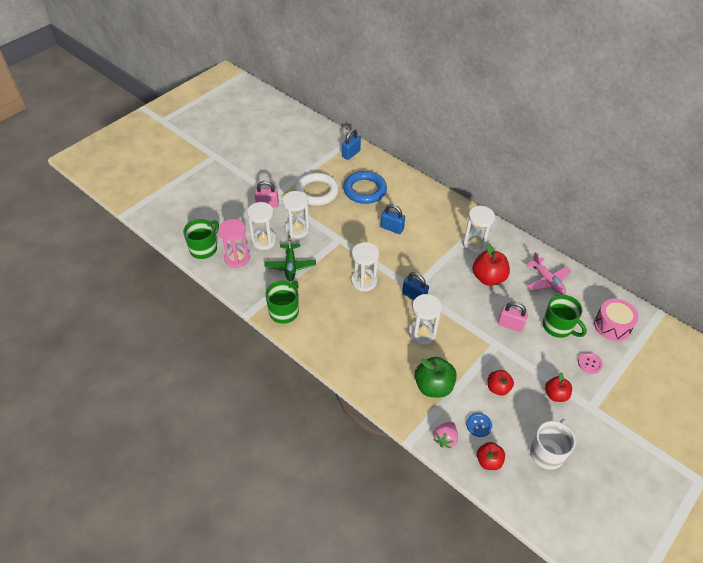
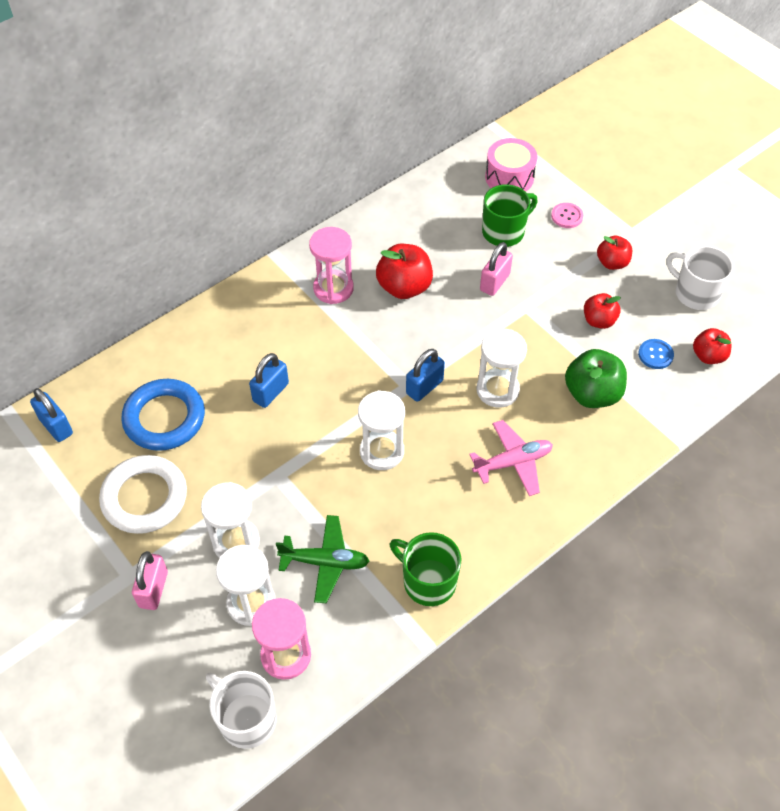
camera: 80 degrees left, 5 degrees up
green mug [183,219,219,259] -> white mug [206,671,276,749]
pink strawberry [433,422,458,448] -> none
white hourglass [463,206,495,254] -> pink hourglass [309,227,354,304]
pink plane [526,252,572,295] -> pink plane moved to [469,420,553,496]

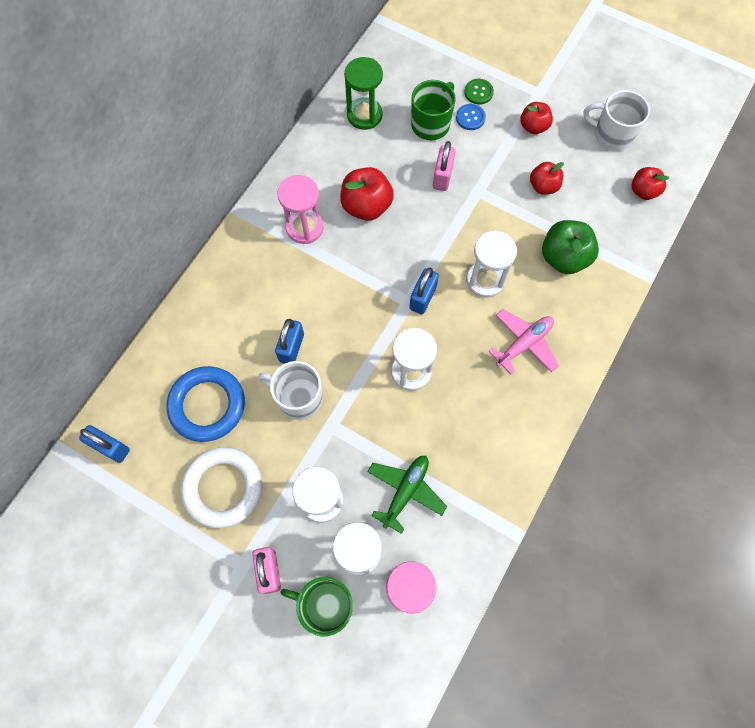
camera: 20 degrees left, 15 degrees up
white mug [206,671,276,749] -> white mug moved to [258,361,323,420]
green plane [276,515,370,603] -> green plane turned 45 degrees counterclockwise [367,456,447,534]
green mug [390,532,461,606] -> green mug moved to [280,577,353,637]
pink drum [485,138,537,192] -> none
pink button [551,203,583,228] -> green button [464,79,494,105]
blue button [638,339,674,369] -> blue button moved to [456,104,486,130]
none -> green hourglass [344,57,383,130]

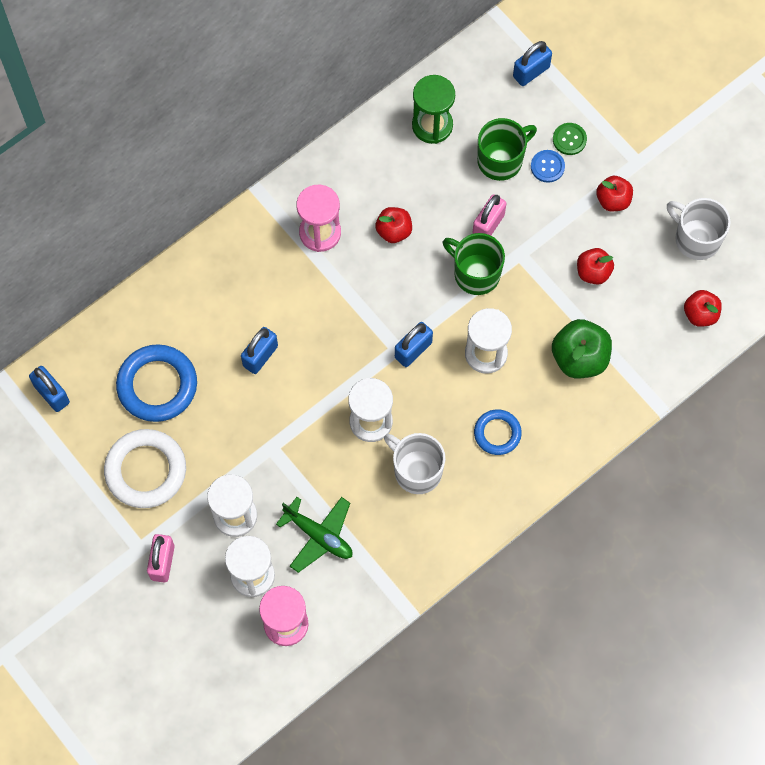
camera: 20 degrees right, 0 degrees up
white mug [258,361,323,420] -> white mug moved to [384,433,445,494]
green mug [280,577,353,637] -> green mug moved to [443,233,505,295]
red apple [340,167,394,221] -> red apple [375,207,412,243], size x0.63
green plane [367,456,447,534] -> green plane turned 75 degrees clockwise [276,497,352,573]
pink plane [488,309,559,375] -> blue ring [474,409,522,455]
none -> blue padlock [513,41,552,86]

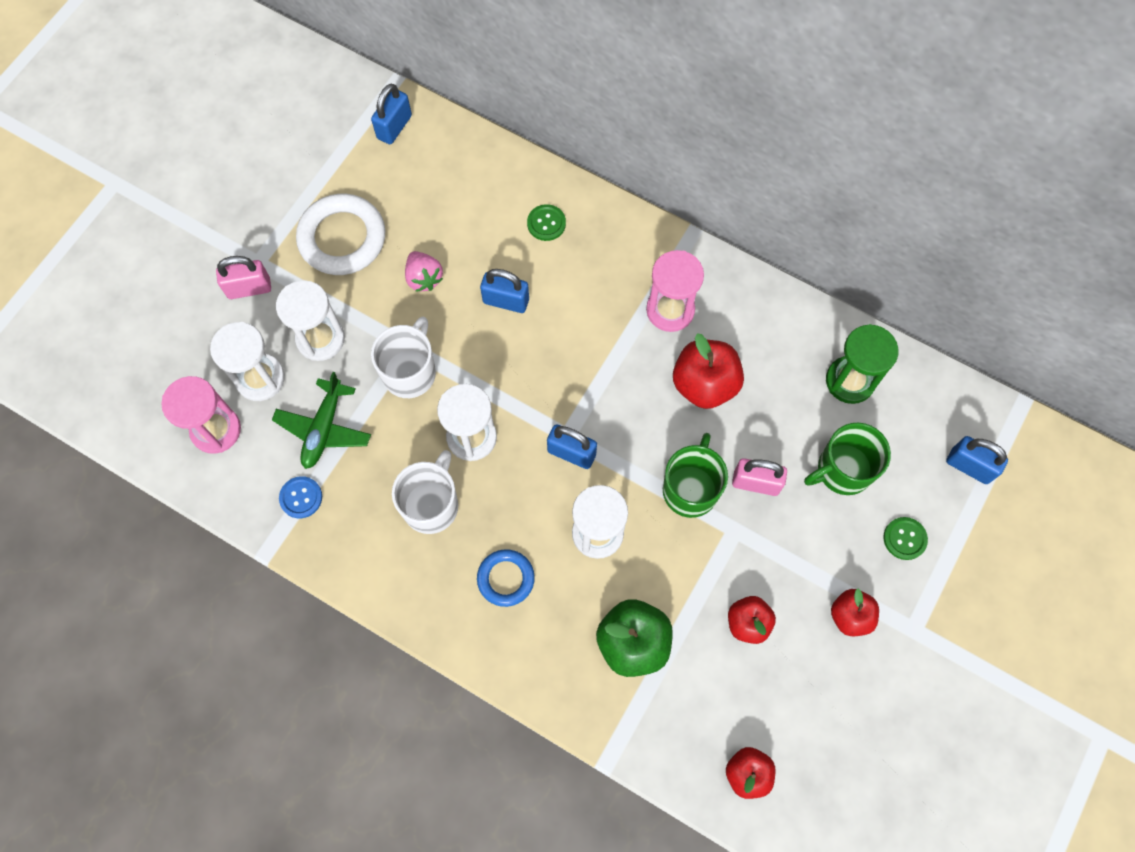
camera: 70 degrees right, 0 degrees up
blue ring [116,344,197,422] -> none
red apple [375,207,412,243] -> red apple [673,333,744,409], size x1.59
green mug [477,118,537,181] -> green mug turned 120 degrees clockwise [804,423,891,495]
blue button [531,150,565,183] -> blue button moved to [279,476,322,518]
white mug [667,198,731,260] -> white mug moved to [371,317,436,398]
none -> pink strawberry [405,251,443,292]
none -> green button [527,204,566,241]

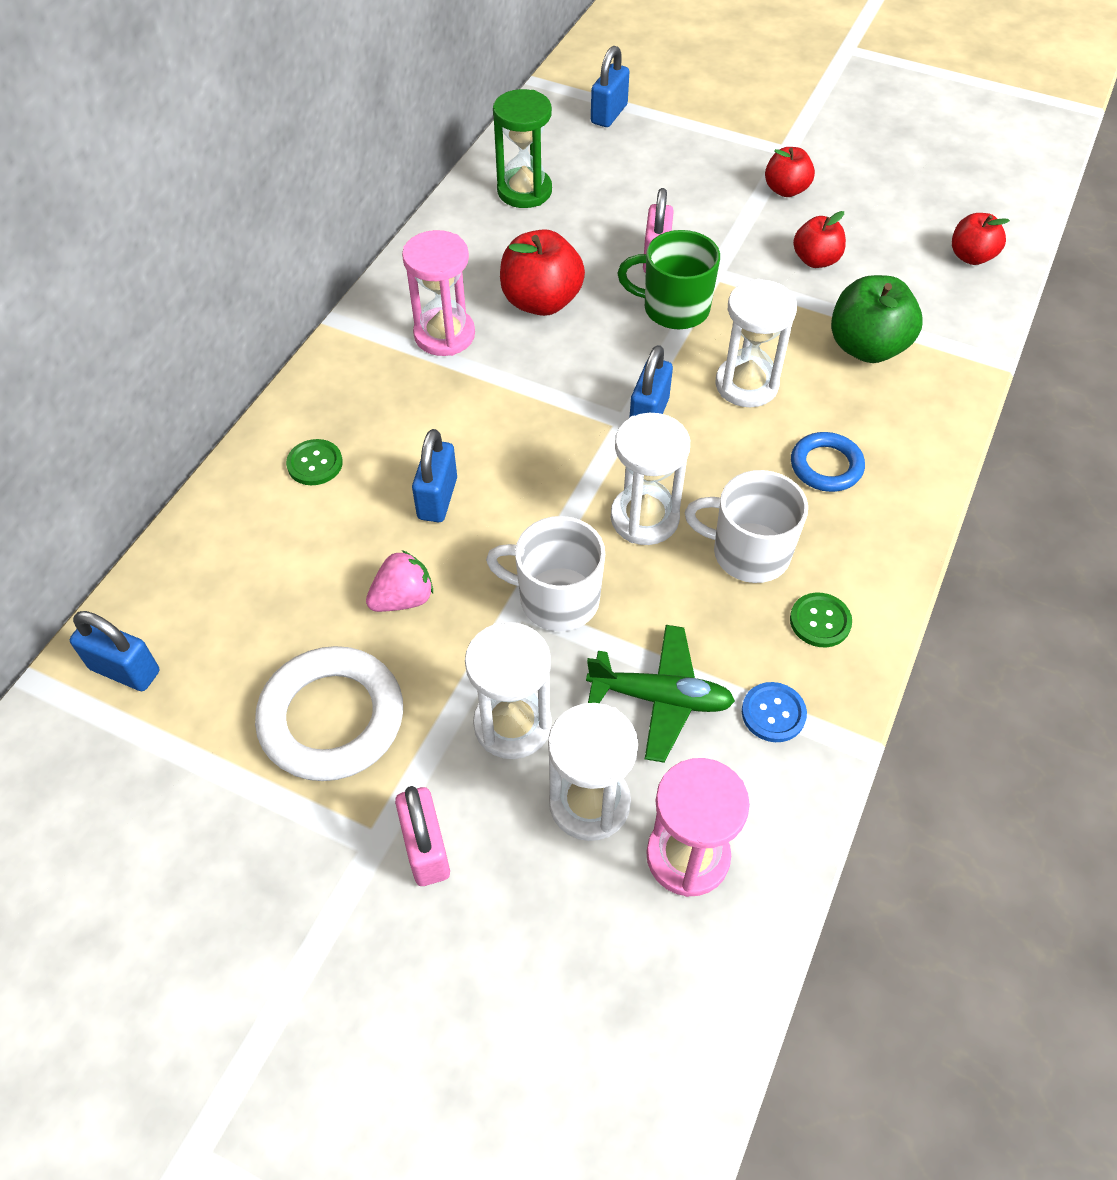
camera: 95 degrees left, 15 degrees down
green mug [804,423,891,495] -> none
green button [884,517,928,560] -> green button moved to [790,593,852,647]

